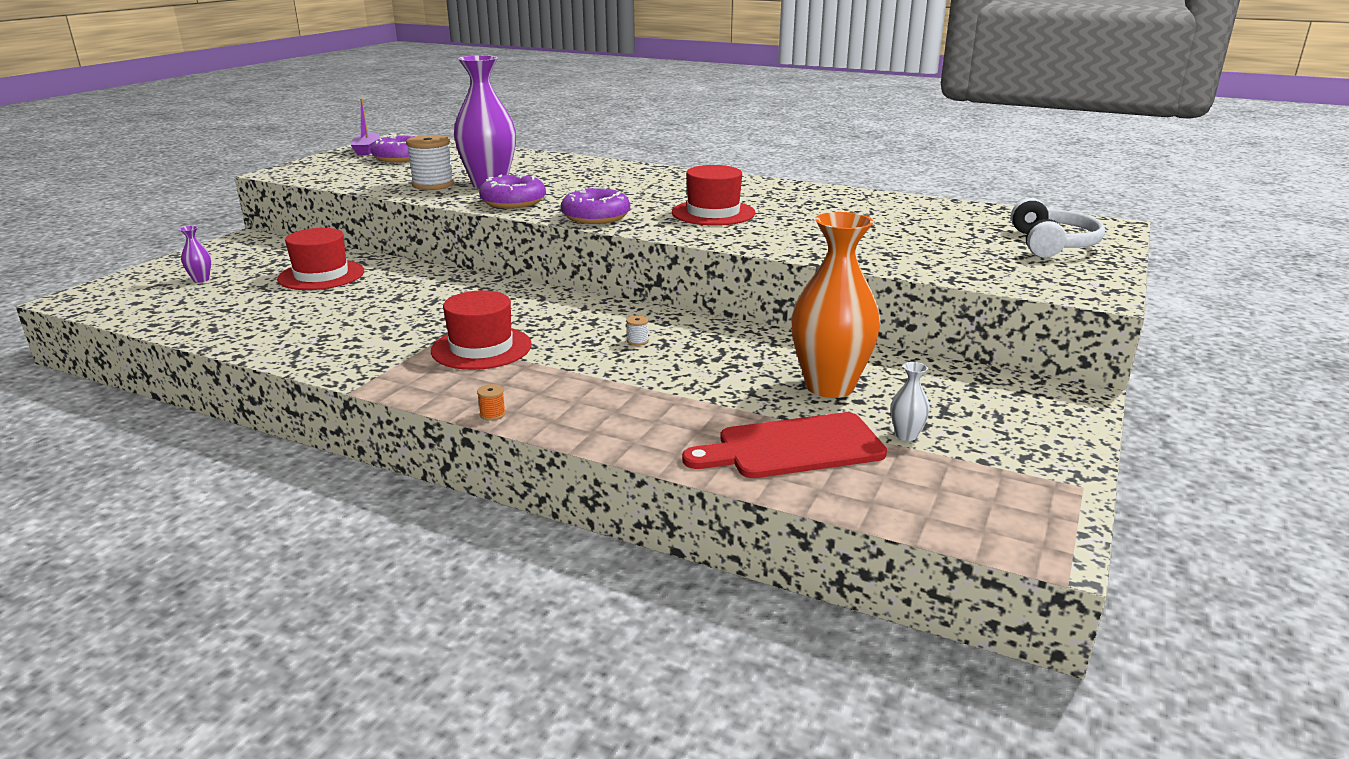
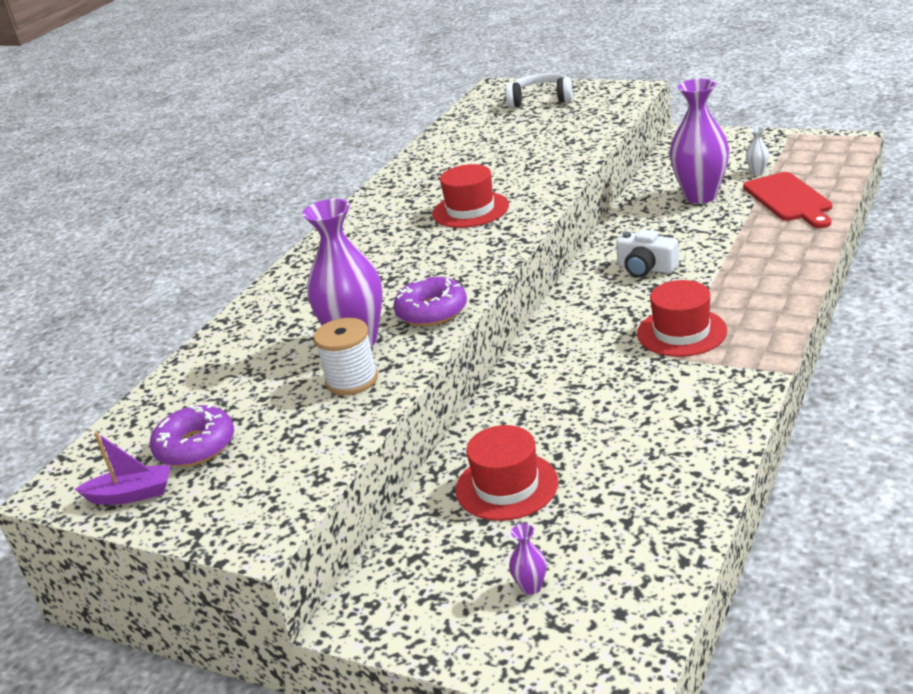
camera: 85 degrees left, 5 degrees up
orange spool [477,384,506,421] -> none
purple donut [561,187,630,224] -> none
white spool [626,315,649,346] -> white camera [616,229,679,278]
orange vase [791,212,881,398] -> purple vase [669,79,729,203]

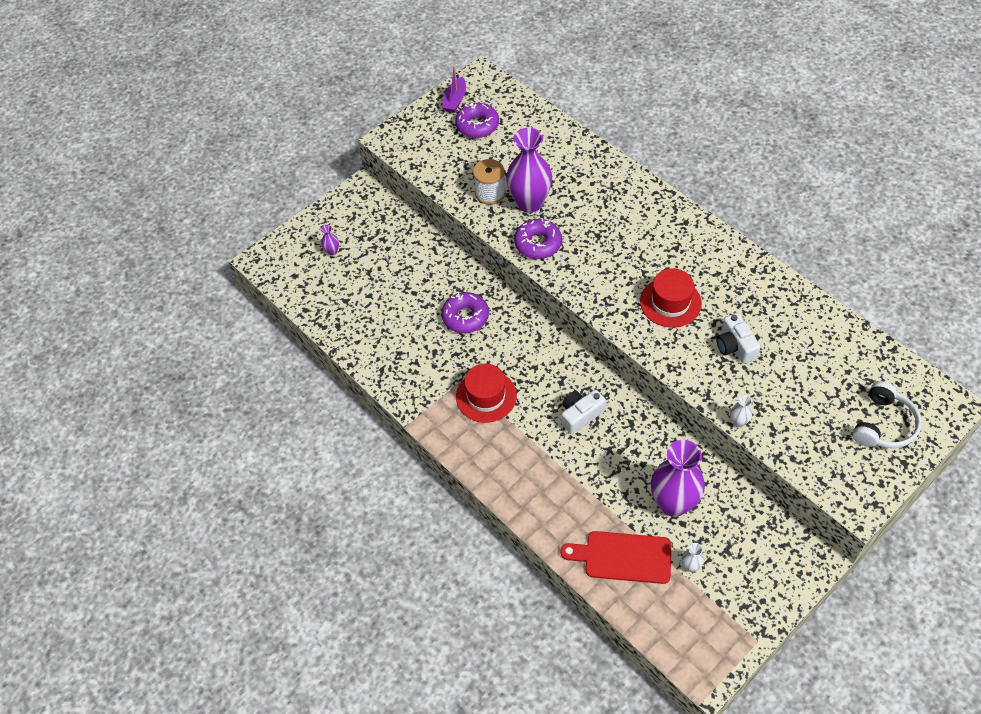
camera: 110 degrees right, 25 degrees up
red hat [456,425,558,521] -> none
none -> purple donut [441,292,489,333]
none -> white camera [716,313,761,364]
none -> white vase [730,395,752,427]

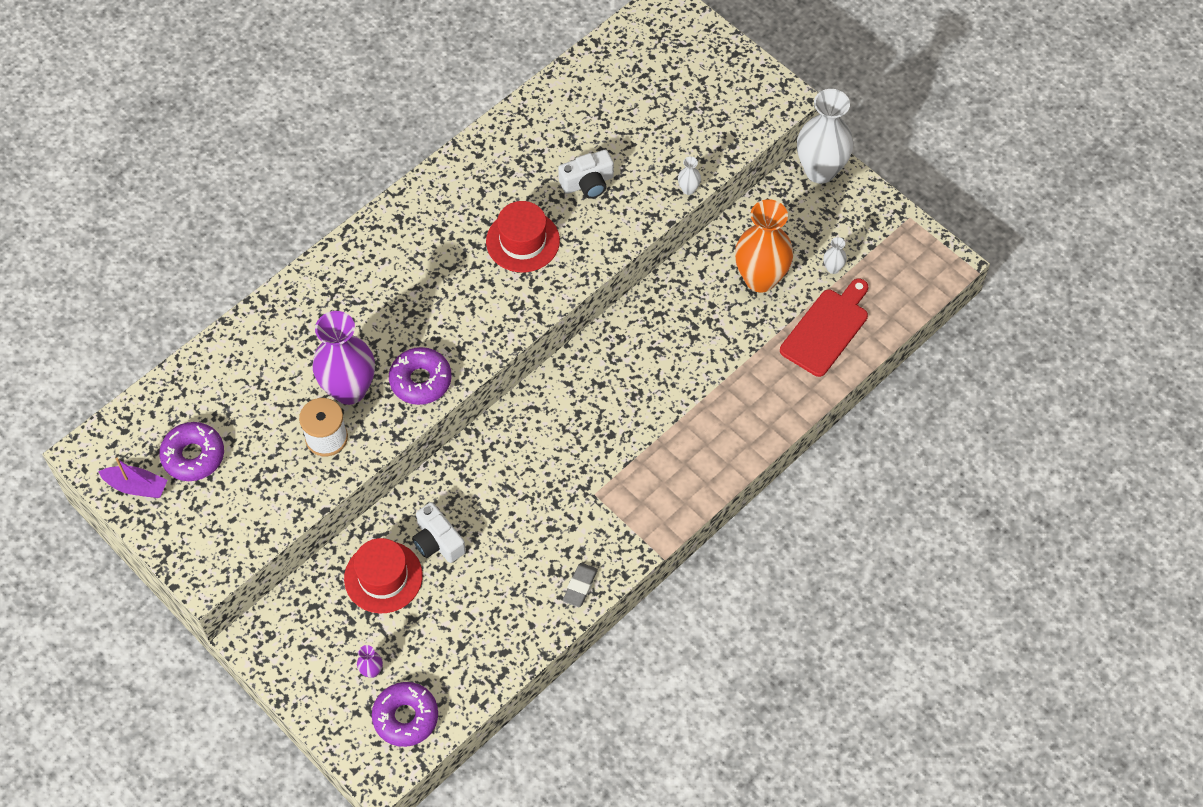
camera: 95 degrees left, 5 degrees up
purple donut [441,292,489,333] -> purple donut moved to [372,682,438,747]
red hat [456,364,517,423] -> red hat moved to [344,538,423,613]
red cutting board [560,531,671,584] -> red cutting board turned 150 degrees counterclockwise [780,279,868,377]
white camera [561,390,606,434] -> white camera moved to [412,502,466,563]
purple vase [651,440,705,517] -> orange vase [735,199,793,292]
white headphones [852,381,922,448] -> none
none -> grey eraser [563,563,598,607]
none -> white vase [797,89,853,184]

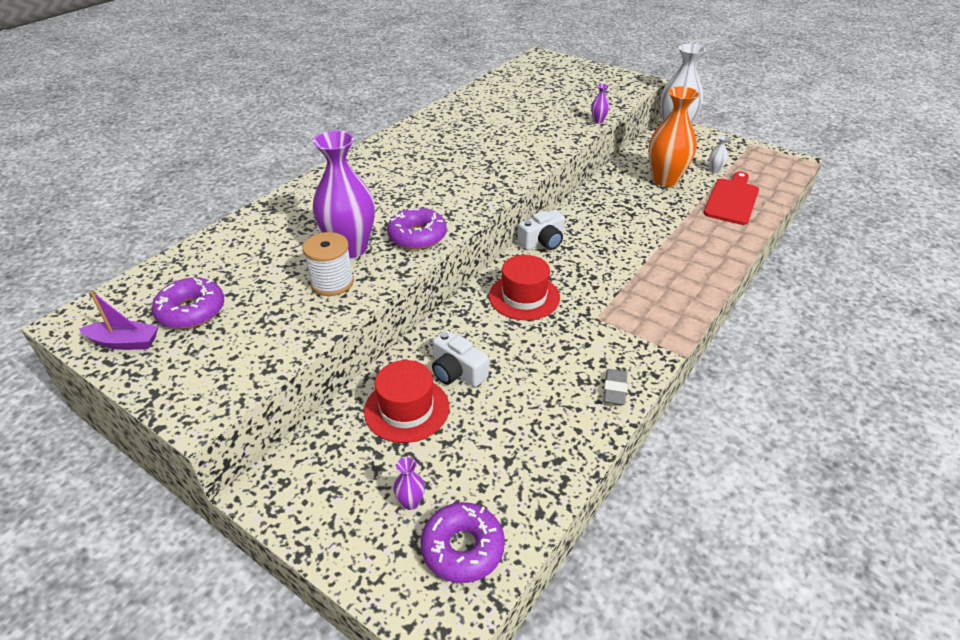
camera: 10 degrees left, 20 degrees down
red hat [486,201,560,272] -> red hat moved to [489,255,560,320]
white camera [558,150,614,199] -> white camera moved to [518,210,565,250]
white vase [678,156,701,195] -> purple vase [591,84,609,124]

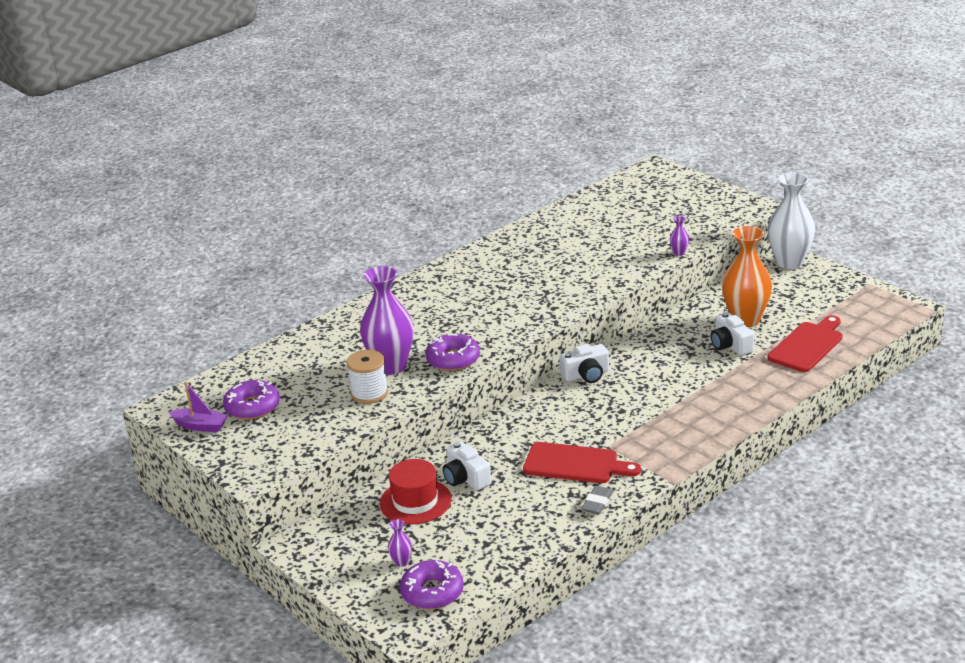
camera: 15 degrees right, 10 degrees down
red hat [489,255,560,320] -> none
white vase [709,135,730,173] -> none
none -> red cutting board [523,442,641,483]
none -> white camera [711,312,754,356]

